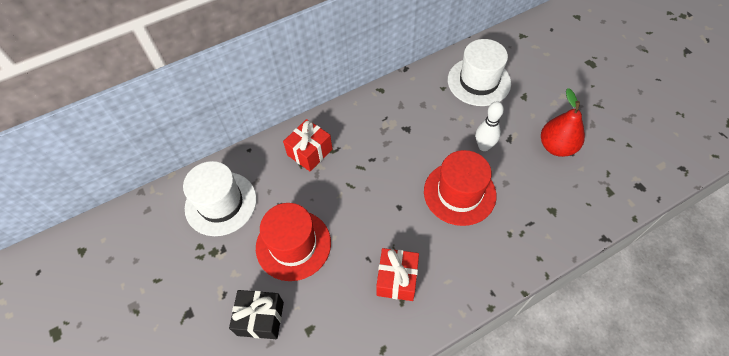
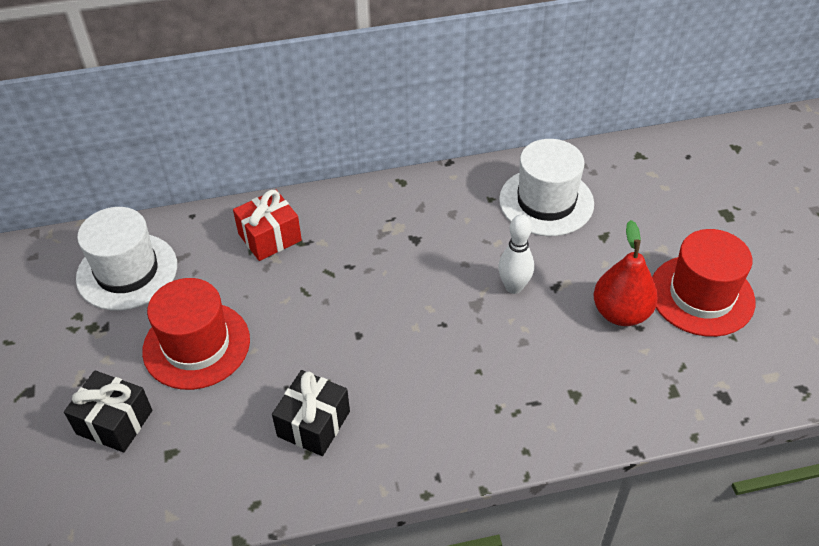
camera: 15 degrees right, 10 degrees down
red gift [376,248,419,301] -> black gift [272,370,350,456]
red hat [424,150,496,226] -> red hat moved to [652,229,755,337]

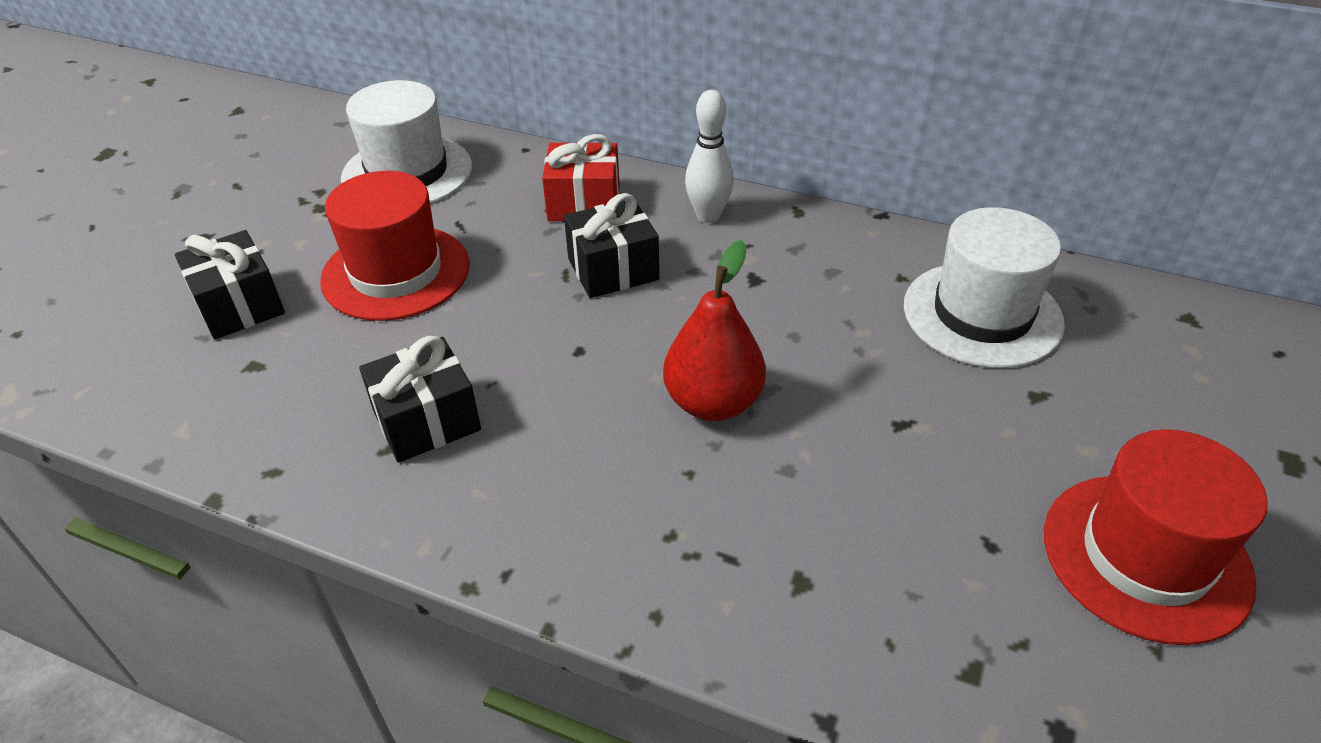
camera: 35 degrees right, 5 degrees down
white bowling pin [498,215,534,294] -> white bowling pin moved to [685,90,734,223]
red pear [594,220,658,326] -> red pear moved to [663,240,766,421]
none -> black gift [564,193,659,298]

